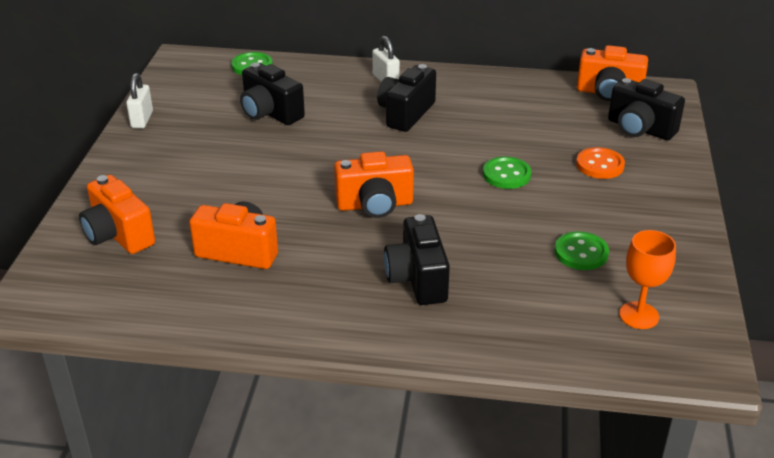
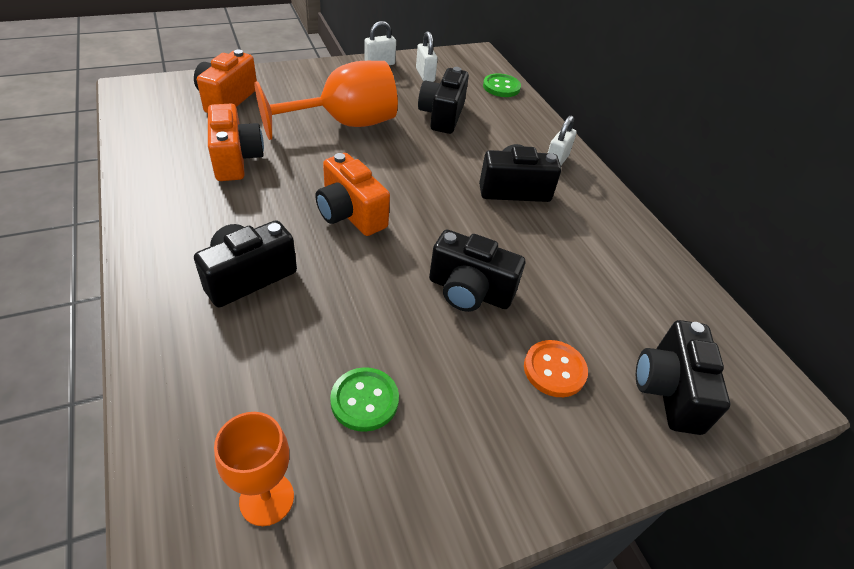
camera: 55 degrees right, 10 degrees up
green button [483,157,531,189] -> black camera [429,230,525,312]
orange camera [577,45,648,101] -> none
none -> orange goblet [254,61,398,140]
none -> white padlock [416,31,438,82]

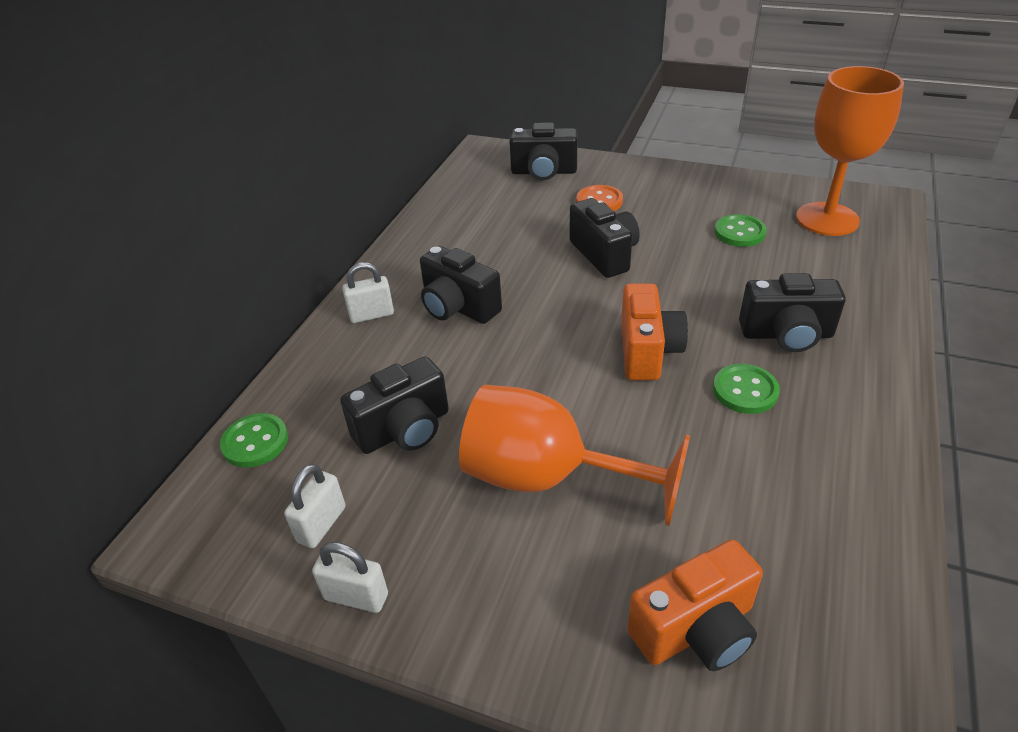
camera: 130 degrees left, 5 degrees down
orange camera [208,104,264,181] -> none
orange goblet [214,412,294,526] -> orange goblet [796,66,904,236], size x1.78
black camera [636,320,730,435] -> black camera turned 45 degrees clockwise [509,122,578,180]
none -> green button [713,364,780,414]

